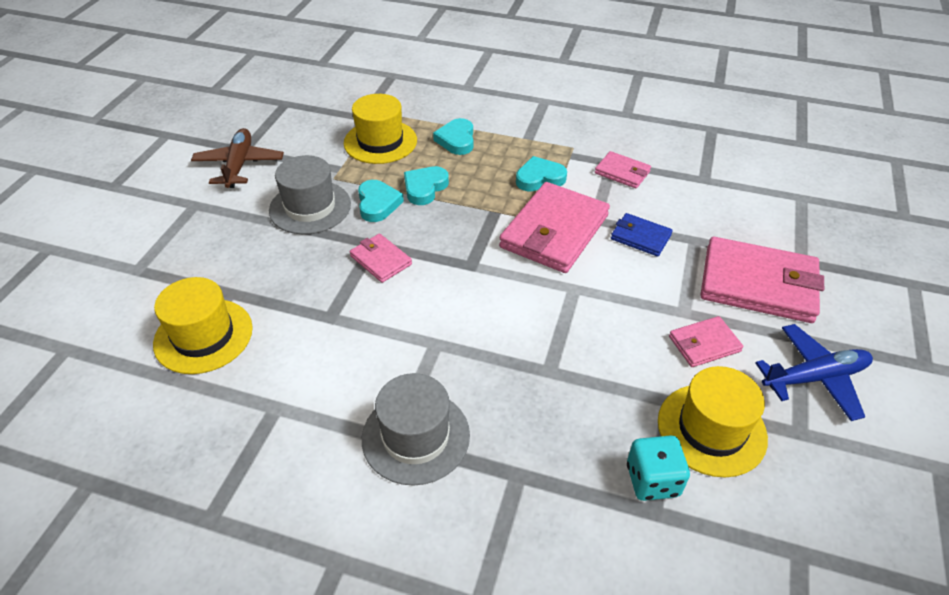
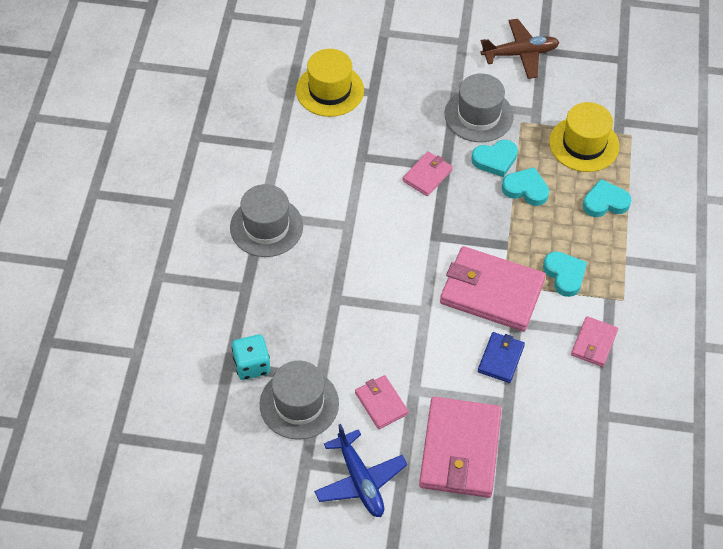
camera: 80 degrees right, 10 degrees up
yellow hat [658,366,768,477] -> grey hat [260,361,339,440]

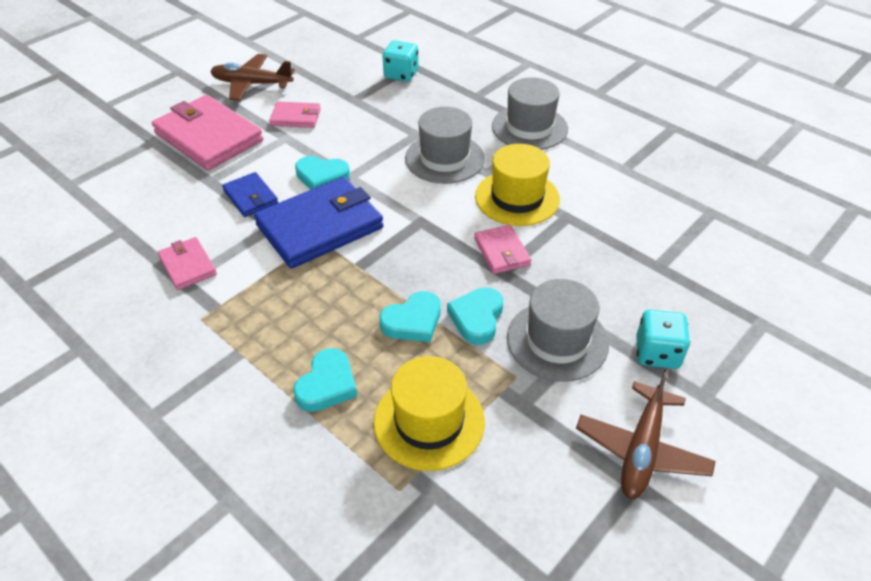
camera: 125 degrees right, 10 degrees down
grey hat [260,361,339,440] -> grey hat moved to [405,107,485,184]
yellow hat [296,49,364,117] -> yellow hat moved to [475,144,560,226]
blue plane [314,424,408,517] -> brown plane [210,54,294,101]
pink wallet [440,246,546,331] -> blue wallet [254,177,384,269]
turquoise heart [543,251,587,297] -> turquoise heart moved to [295,156,350,190]
none -> turquoise dice [636,310,690,369]

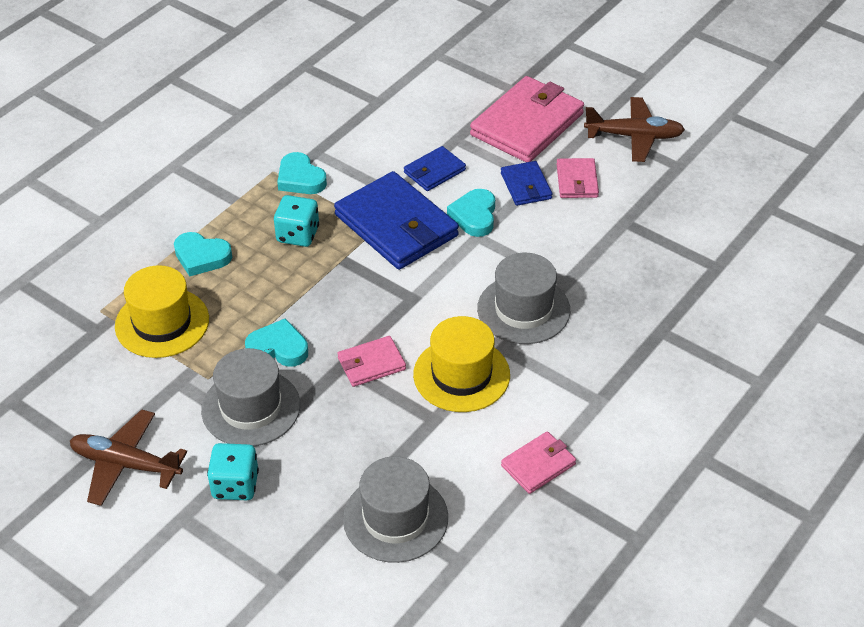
camera: 85 degrees right, 0 degrees up
pink wallet [158,237,217,290] -> pink wallet moved to [501,431,576,494]
brown plane [210,54,294,101] -> brown plane turned 90 degrees clockwise [584,97,685,162]
turquoise heart [379,291,441,342] -> turquoise heart moved to [277,152,327,194]
turquoise dice [383,40,418,82] -> turquoise dice moved to [274,195,319,247]
grey hat [492,77,568,150] -> grey hat moved to [343,456,448,563]
none -> blue wallet [501,161,552,206]

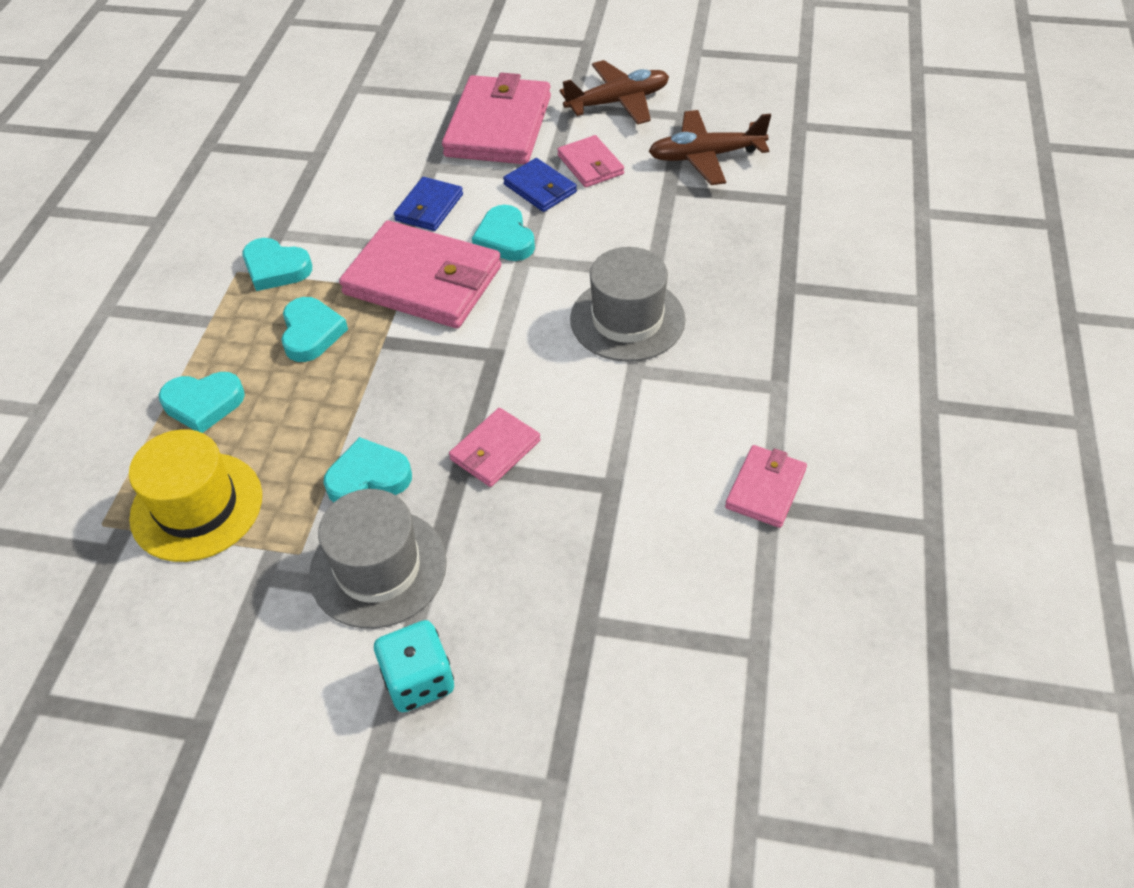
camera: 25 degrees left, 5 degrees up
brown plane [70,409,187,506] -> brown plane moved to [649,110,771,185]
turquoise dice [274,195,319,247] -> turquoise heart [281,297,348,362]
blue wallet [334,171,459,270] -> pink wallet [339,220,501,328]
grey hat [343,456,448,563] -> none
yellow hat [413,316,510,412] -> none

